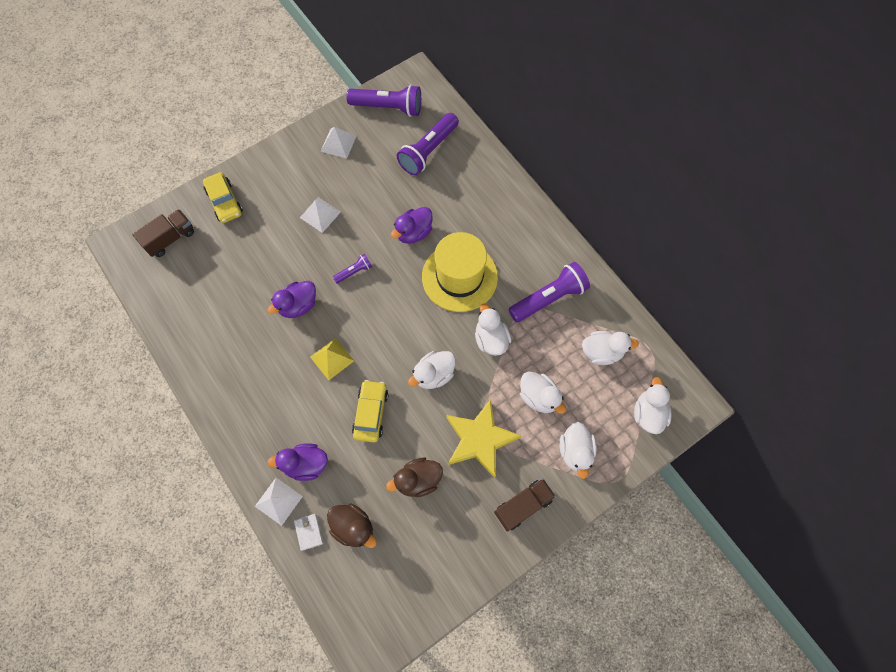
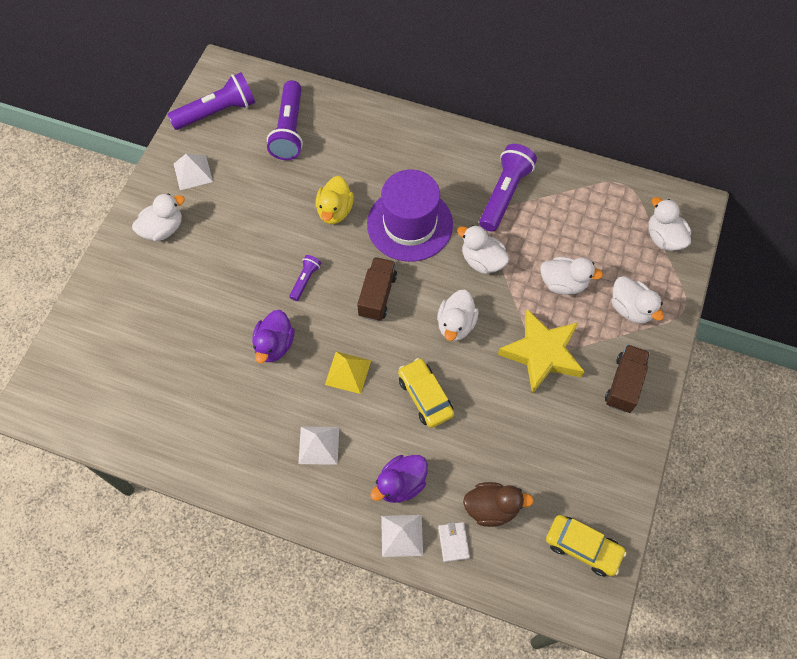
camera: 35 degrees left, 5 degrees down
brown truck [132,209,194,257] -> brown truck moved to [357,257,397,321]
yellow car [203,172,243,223] -> yellow car moved to [546,515,626,576]
white wallet [294,514,323,551] -> white wallet turned 45 degrees clockwise [438,522,470,562]
white pyramid [300,197,341,233] -> white pyramid moved to [298,427,339,465]
brown duck [386,457,443,497] -> none
purple duck [391,207,433,244] -> yellow duck [316,176,354,224]
yellow hat [422,232,498,312] -> purple hat [367,170,453,262]
white duck [582,331,639,365] -> white duck moved to [132,193,185,241]

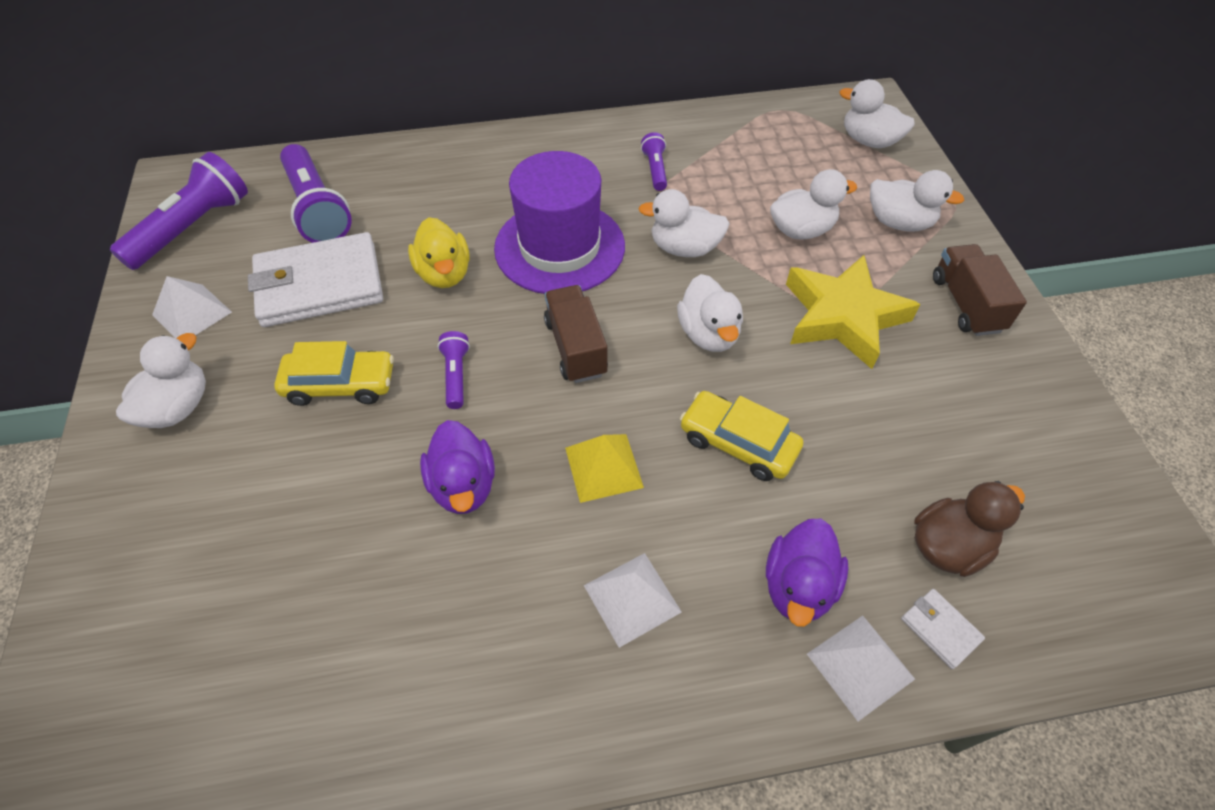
camera: 30 degrees left, 10 degrees down
purple flashlight [479,144,537,232] -> purple flashlight [641,132,667,191], size x0.50
yellow car [546,515,626,576] -> yellow car moved to [274,341,394,406]
none -> white wallet [248,232,383,327]

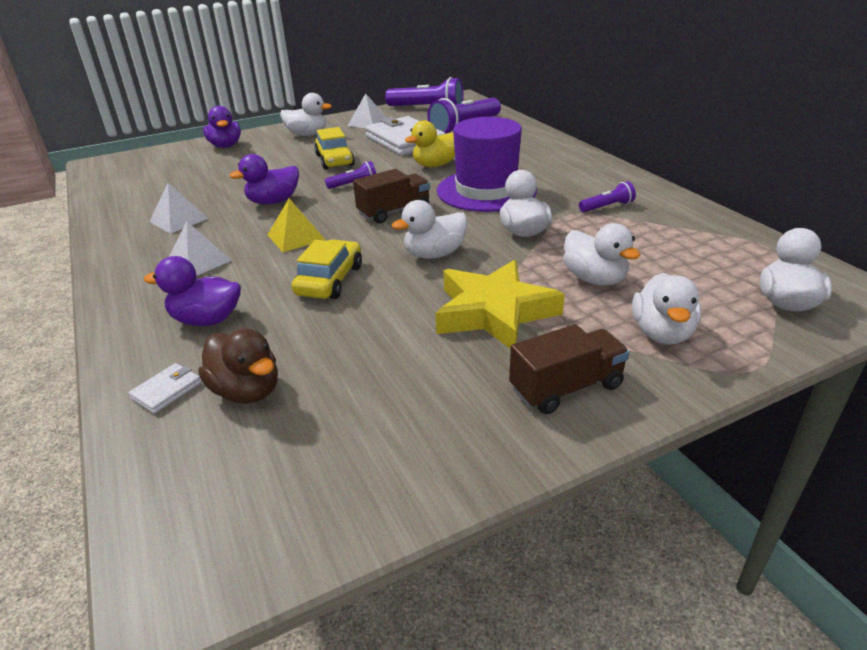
camera: 75 degrees right, 20 degrees down
white pyramid [807,616,915,721] -> white pyramid moved to [149,183,209,234]
none -> purple duck [203,106,241,148]

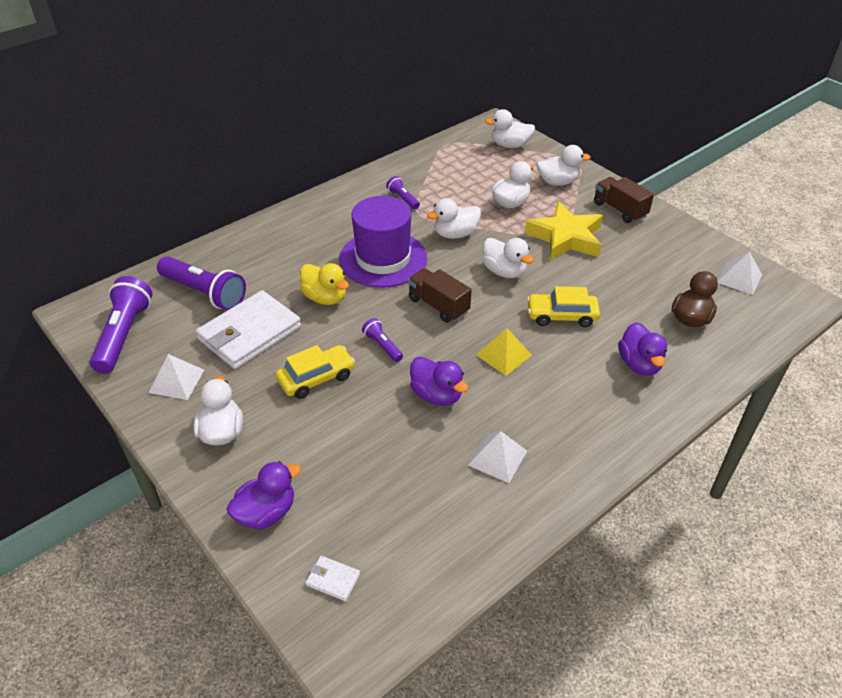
camera: 105 degrees left, 10 degrees up
white wallet [129,363,202,414] -> white wallet moved to [306,556,360,601]
white pyramid [169,222,232,276] -> white pyramid moved to [717,252,762,295]

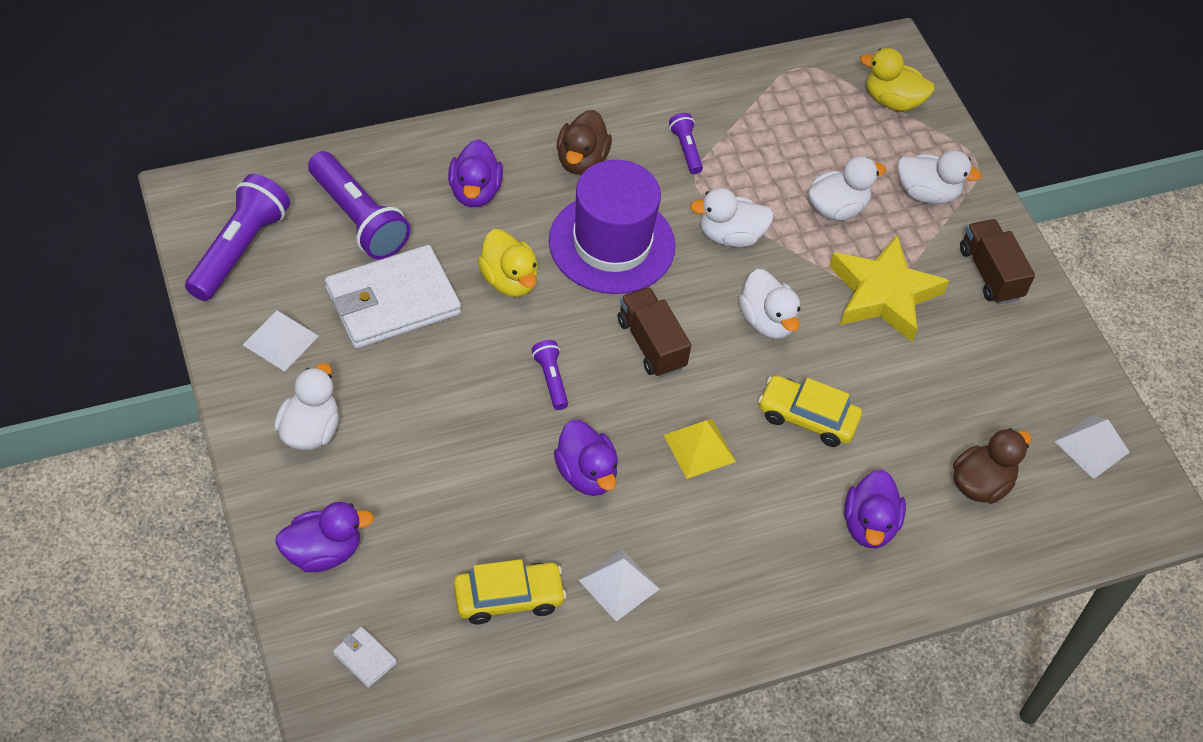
camera: 15 degrees right, 10 degrees up
yellow car [276,345,355,399] -> yellow car moved to [454,559,566,625]
white duck [485,109,535,148] -> yellow duck [860,48,935,111]
none -> purple duck [448,139,503,207]
none -> brown duck [557,110,612,175]

